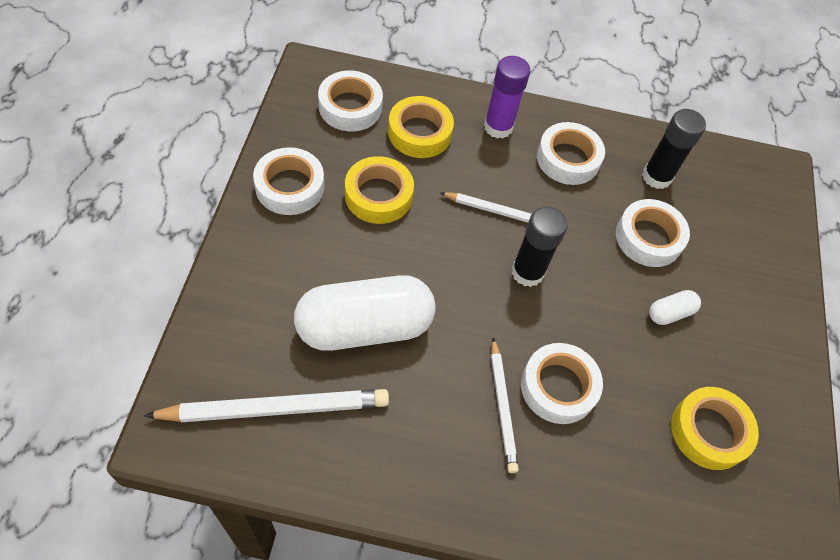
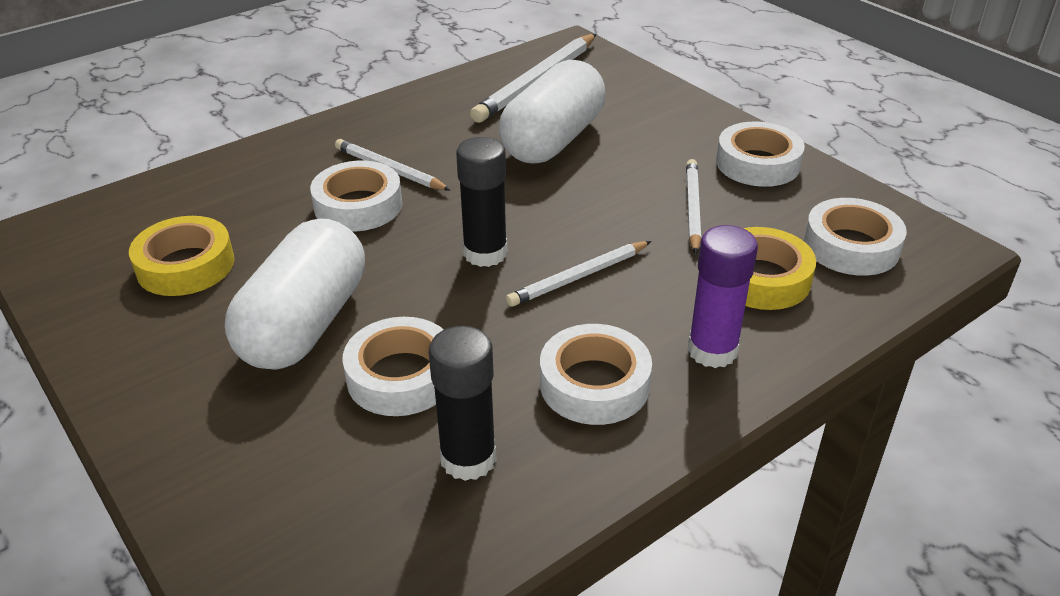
camera: 140 degrees right, 20 degrees down
yellow tape [345,156,414,224] -> white pencil [686,159,701,254]
white capsule [649,290,701,325] -> white capsule [225,219,365,370], size x2.37

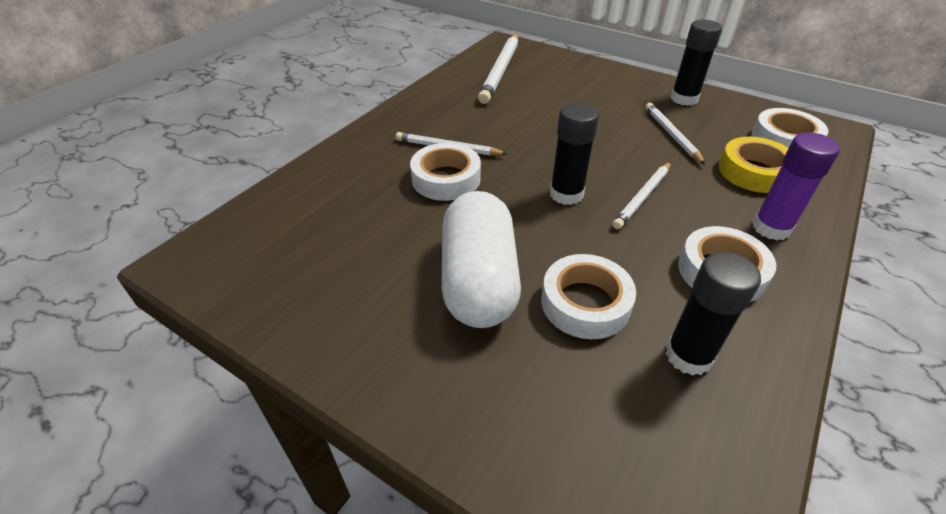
camera: 20 degrees left, 5 degrees up
yellow tape [129,216,234,296] -> none
white capsule [499,60,605,163] -> none
white tape [716,121,805,187] -> black glue stick [671,20,722,106]

